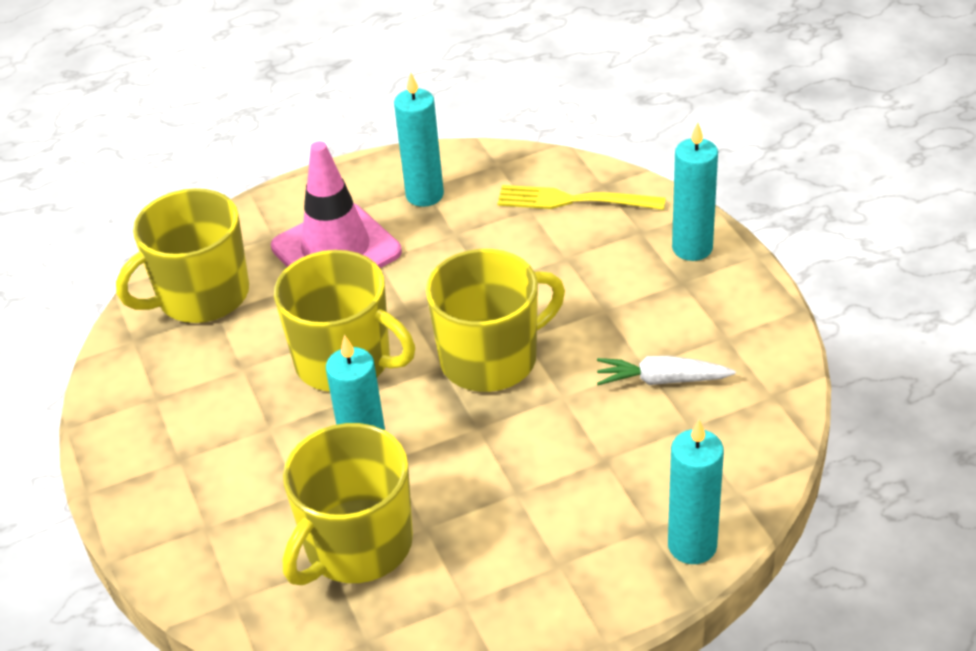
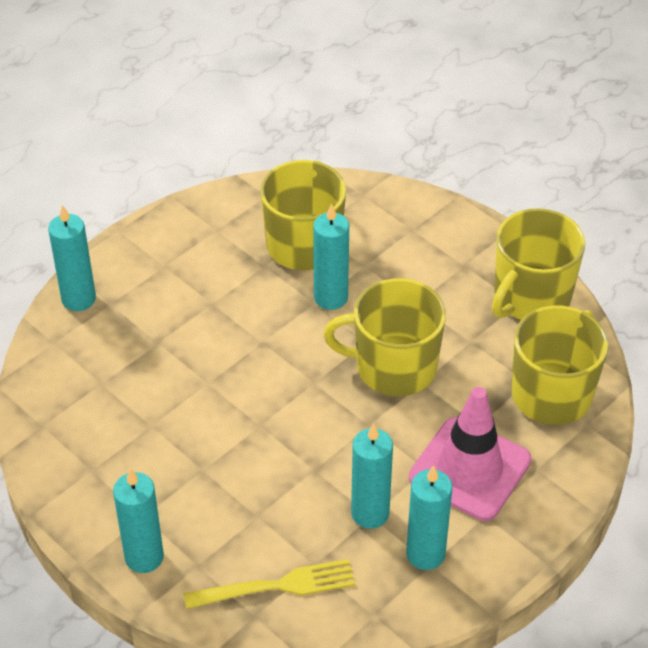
camera: 155 degrees right, 5 degrees up
yellow mug [426,249,565,392] -> yellow mug moved to [492,208,585,320]
white carrot [597,356,736,385] -> none
none -> turquoise candle [351,423,393,529]

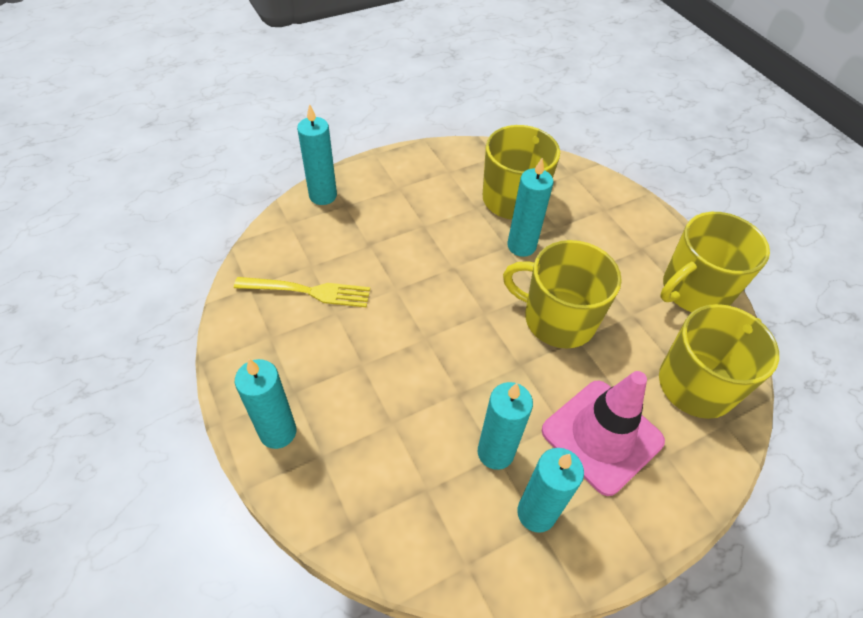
camera: 15 degrees right, 5 degrees up
yellow fork [184,559,355,609] -> yellow fork moved to [234,277,370,308]

